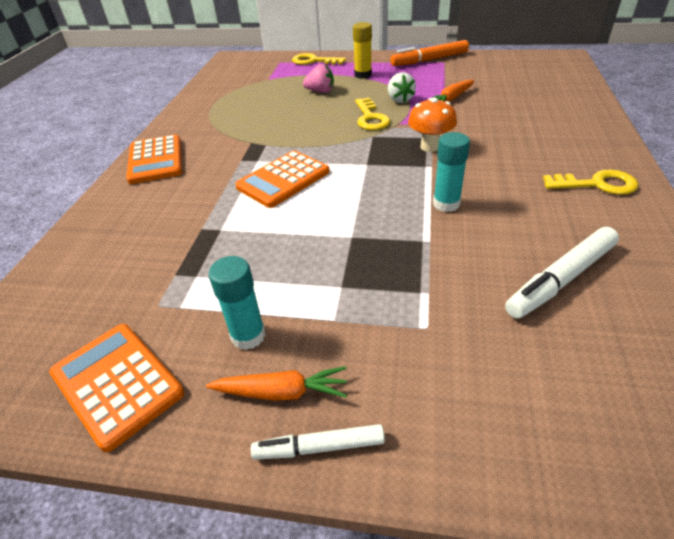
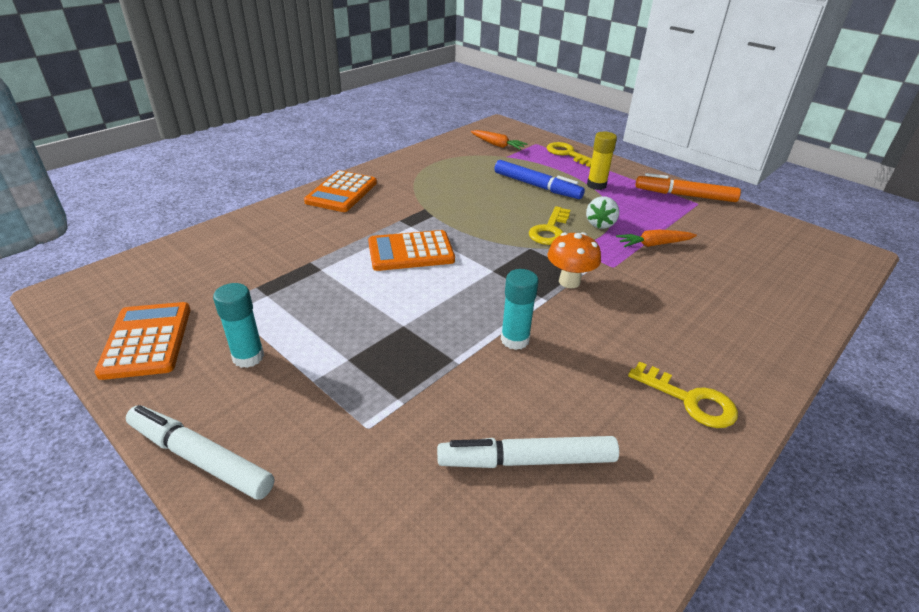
camera: 30 degrees right, 5 degrees down
orange carrot [206,366,347,401] -> orange carrot moved to [471,130,527,150]
white marker [251,424,385,460] -> white marker [126,405,274,500], size x1.61
pink strawberry [303,64,334,93] -> blue marker [494,160,585,199]

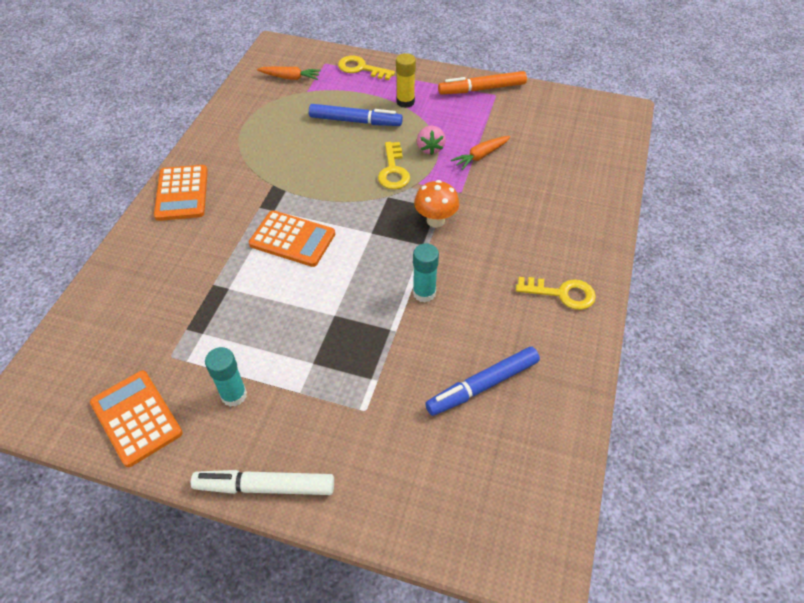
camera: 25 degrees left, 15 degrees up
orange calculator [368,230,455,271] -> orange calculator turned 120 degrees counterclockwise [249,210,335,267]
white marker [437,436,619,468] -> blue marker [425,347,540,416]
white strawberry [586,196,619,229] -> pink strawberry [417,126,446,155]

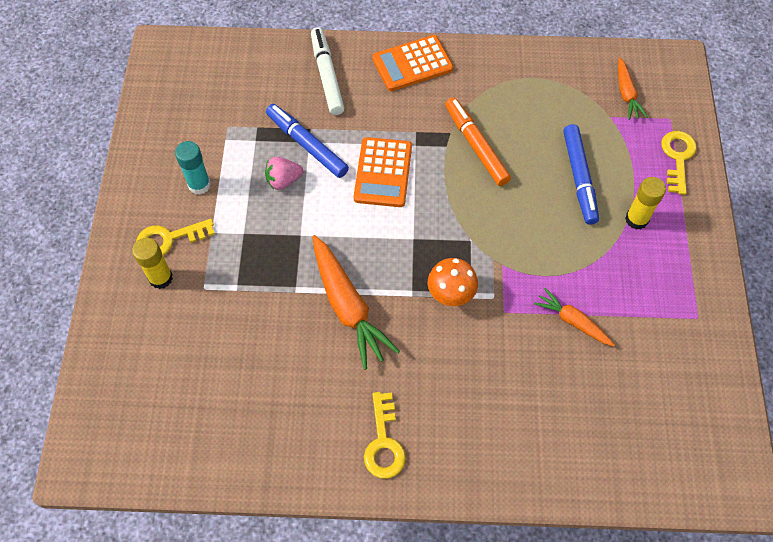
camera: 75 degrees right, 10 degrees up
orange calculator [90,371,183,467] -> none
white marker [191,470,334,495] -> white marker moved to [311,27,344,115]
yellow key [378,142,410,189] -> yellow key moved to [136,219,215,255]
turquoise glue stick [413,243,439,302] -> orange carrot [312,235,400,370]
pink strawberry [417,126,446,155] -> pink strawberry moved to [265,157,303,190]
blue marker [425,347,540,416] -> blue marker moved to [266,104,349,178]
orange marker [438,71,527,94] -> orange marker moved to [445,98,511,186]
none -> yellow glue stick [132,238,173,289]

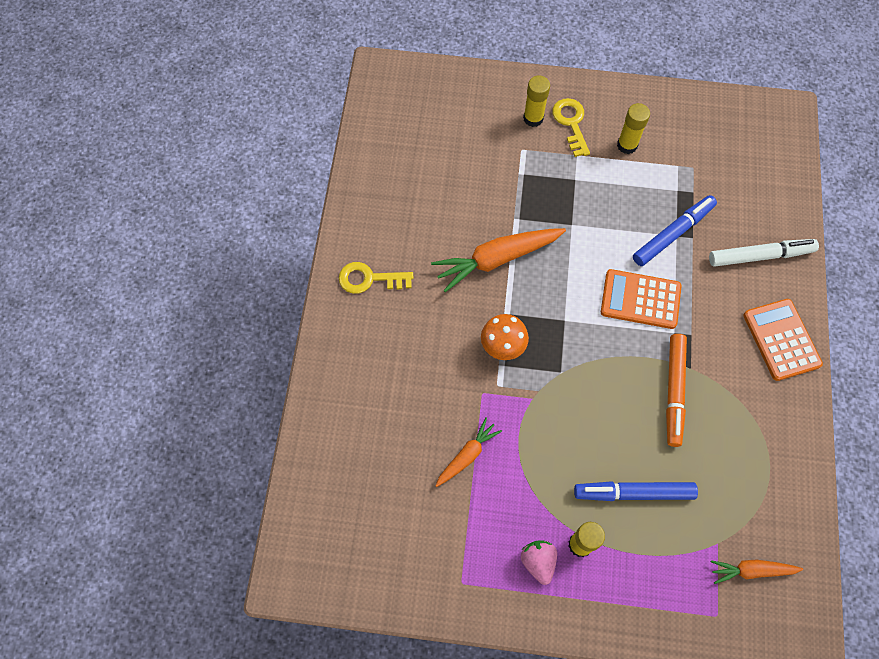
camera: 95 degrees right, 5 degrees up
turquoise glue stick [175,141,211,195] -> yellow glue stick [617,103,650,154]
pink strawberry [265,157,303,190] -> pink strawberry moved to [521,540,557,585]
orange marker [445,98,511,186] -> orange marker turned 120 degrees clockwise [666,334,687,447]
yellow key [661,131,697,195] -> none

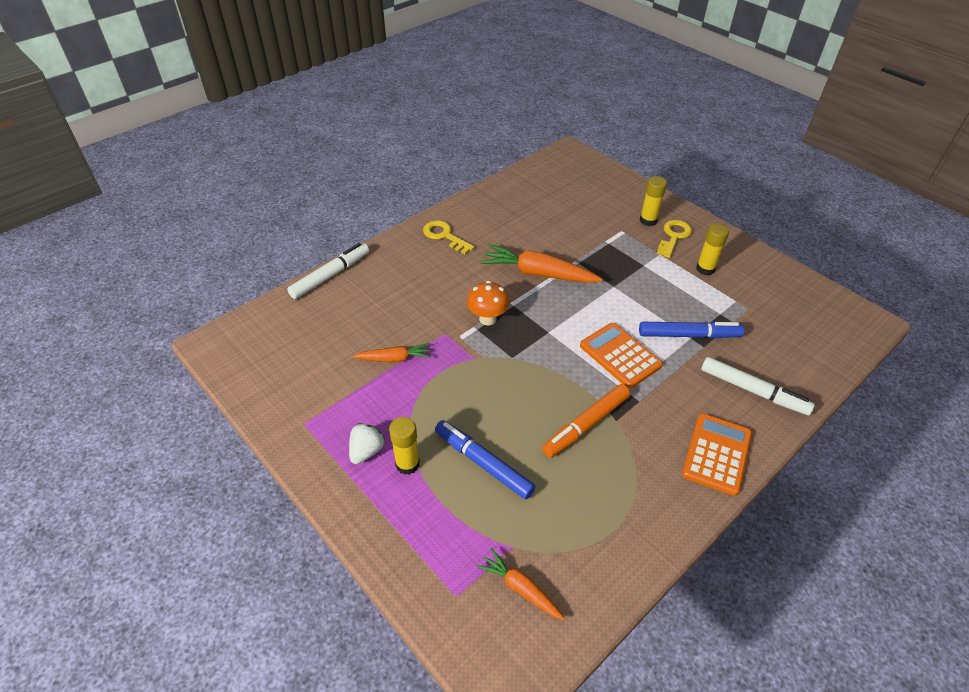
camera: 40 degrees right, 20 degrees down
pink strawberry [521,540,557,585] -> white strawberry [349,423,385,464]
none -> white marker [287,243,369,299]

